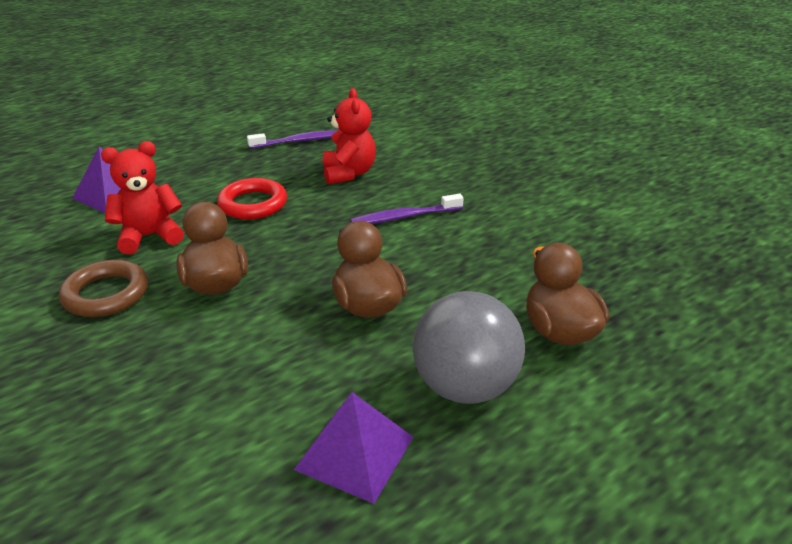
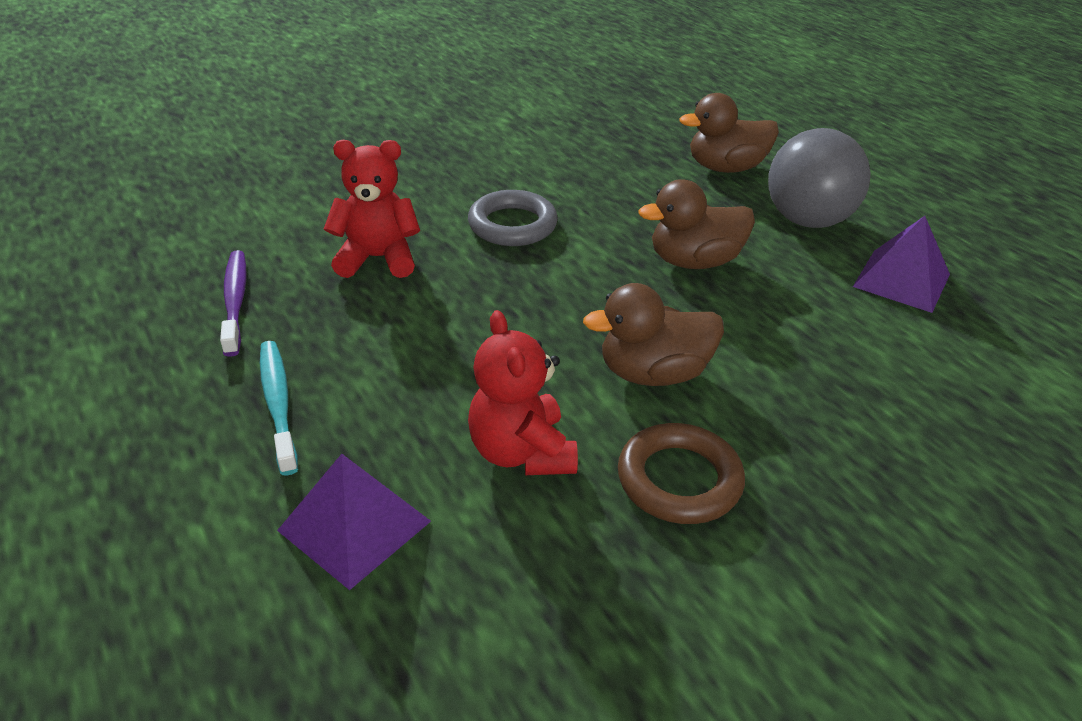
camera: 85 degrees left, 5 degrees up
red ring [217,178,287,219] -> none
purple toothbrush [350,194,463,224] -> grey ring [468,190,558,246]
none -> turquoise toothbrush [260,341,298,476]

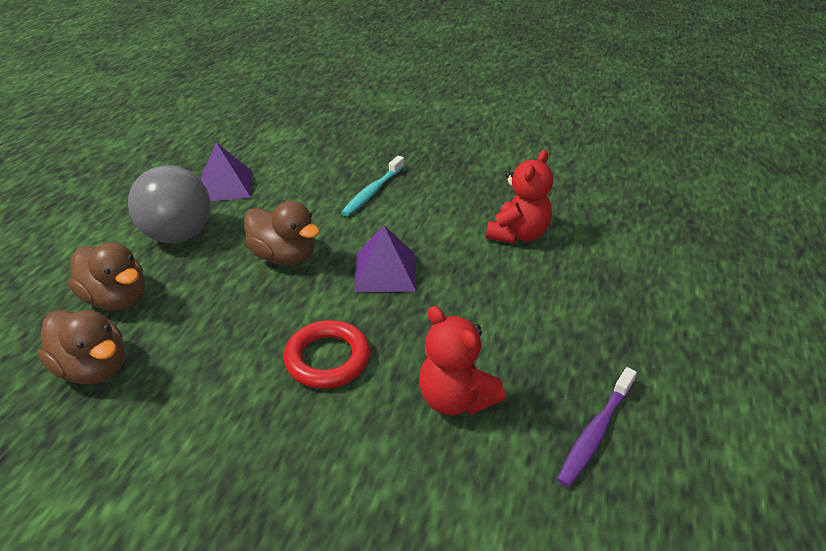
camera: 130 degrees left, 0 degrees up
turquoise toothbrush [260,341,298,476] -> turquoise toothbrush moved to [341,156,404,216]
purple pyramid [277,454,431,590] -> purple pyramid moved to [354,225,416,293]
grey ring [468,190,558,246] -> red ring [284,320,370,389]
brown duck [583,283,724,386] -> brown duck moved to [37,310,125,384]
brown ring [618,423,745,524] -> none

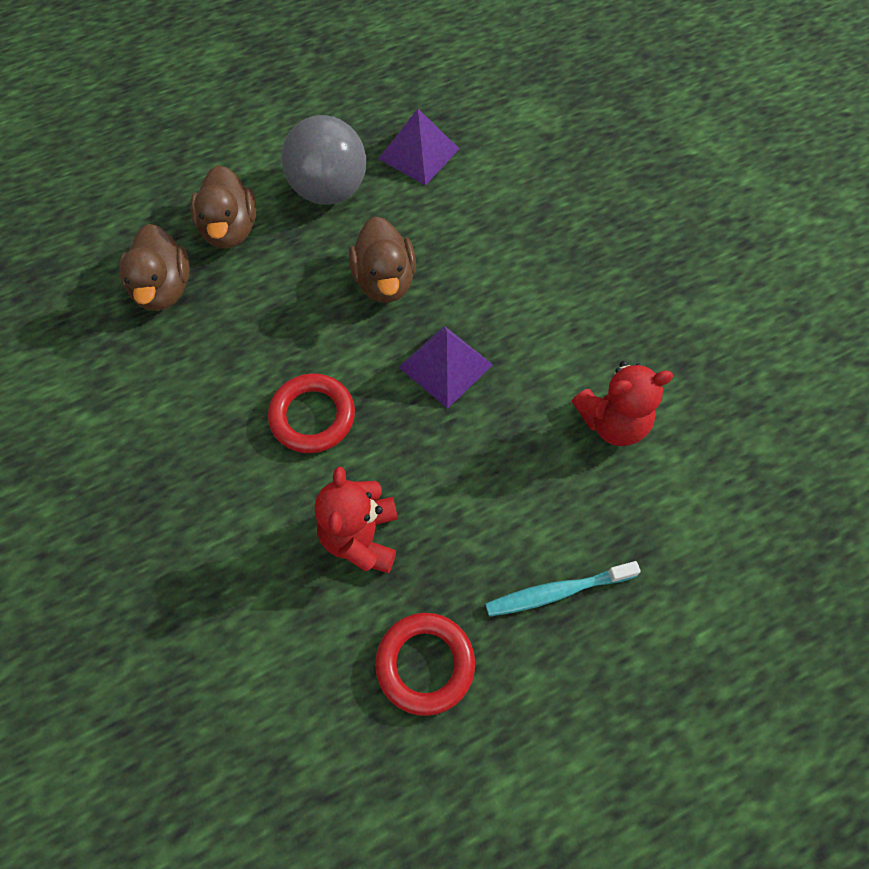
camera: 45 degrees right, 25 degrees up
turquoise toothbrush [341,156,404,216] -> turquoise toothbrush moved to [485,561,641,617]
purple toothbrush [557,367,637,488] -> red ring [375,613,475,716]

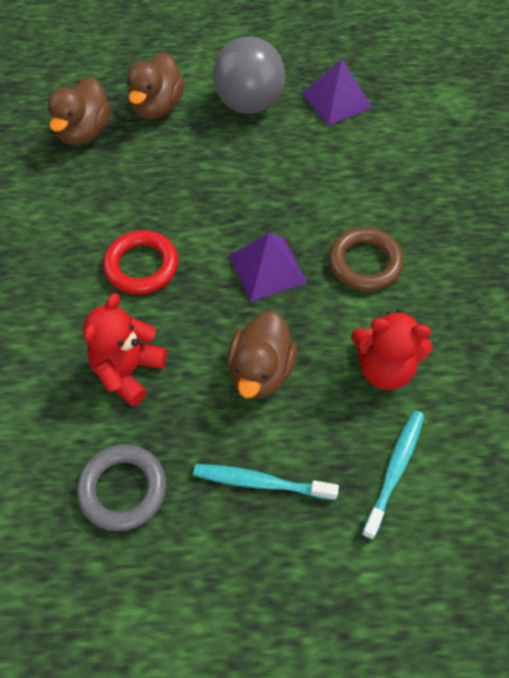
camera: 25 degrees right, 5 degrees down
brown duck [349,216,416,303] -> brown duck moved to [227,310,297,399]
red ring [375,613,475,716] -> grey ring [77,444,166,531]
none -> brown ring [329,227,404,291]
none -> turquoise toothbrush [362,410,424,540]

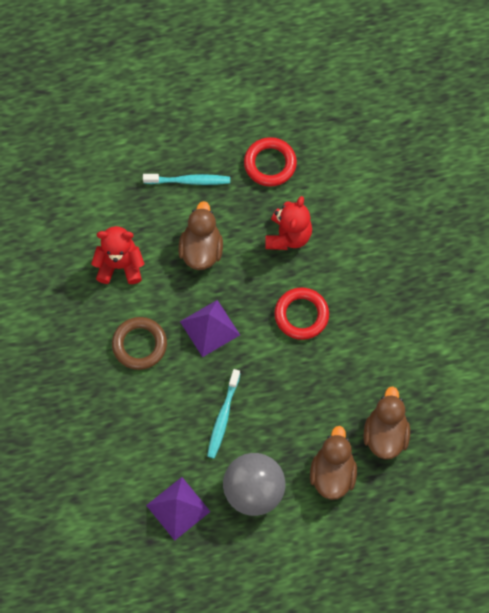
camera: 170 degrees right, 10 degrees up
grey ring [77,444,166,531] -> red ring [244,137,297,187]
turquoise toothbrush [362,410,424,540] -> turquoise toothbrush moved to [207,369,240,459]

